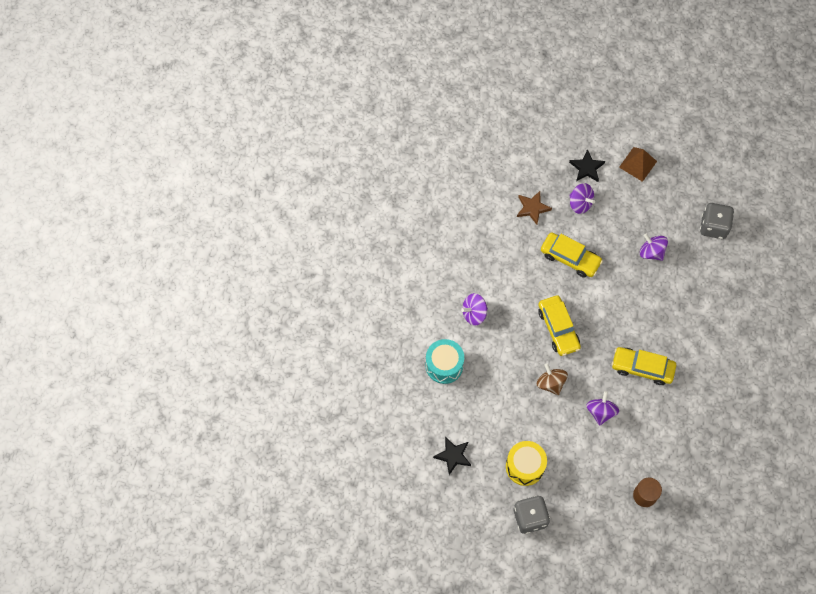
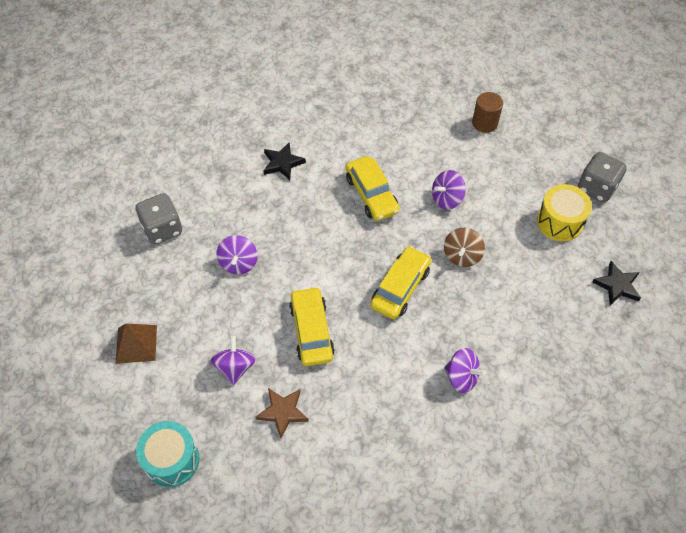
camera: 130 degrees left, 10 degrees down
turquoise drum [426,339,464,384] -> turquoise drum moved to [136,421,200,487]
black star [569,149,605,182] -> black star moved to [264,142,306,180]

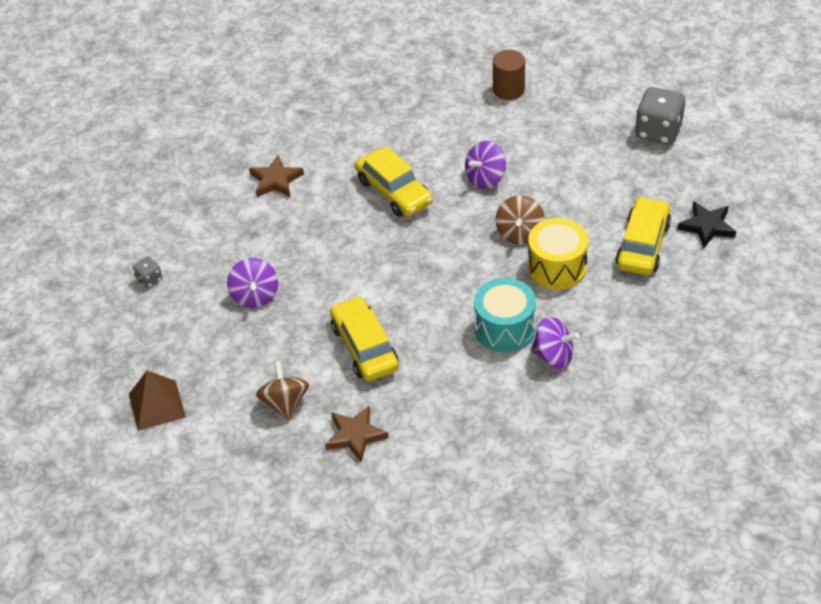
camera: 10 degrees left, 10 degrees down
grey dice [135,193,182,245] -> grey dice [133,257,162,288], size x0.49
turquoise drum [136,421,200,487] -> turquoise drum moved to [474,278,536,353]
purple spinning top [211,336,256,385] -> brown spinning top [256,361,309,421]
black star [264,142,306,180] -> brown star [249,155,304,197]
yellow car [370,246,431,319] -> yellow car moved to [616,196,671,275]
yellow drum [537,184,592,241] -> yellow drum moved to [528,218,588,290]

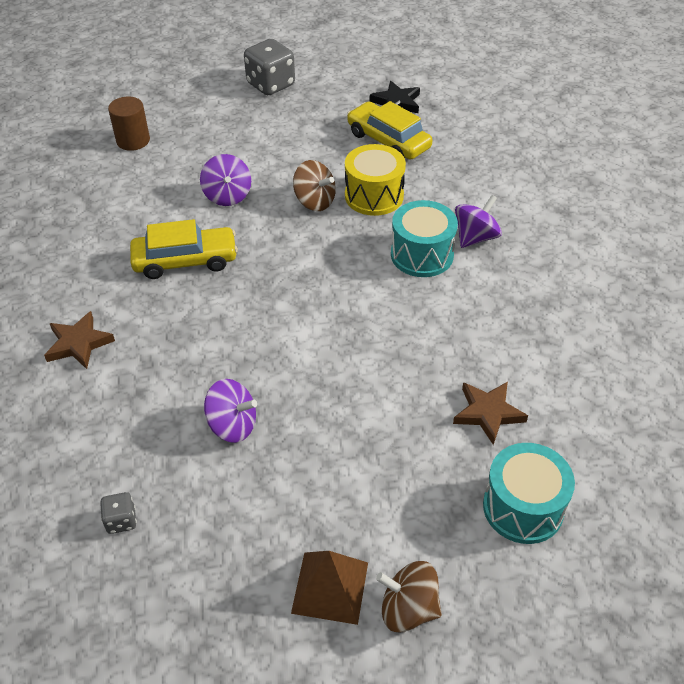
camera: 65 degrees left, 0 degrees up
brown spinning top [256,361,309,421] -> brown spinning top moved to [376,561,442,633]
yellow car [330,296,399,381] -> none
none -> turquoise drum [483,443,575,544]

